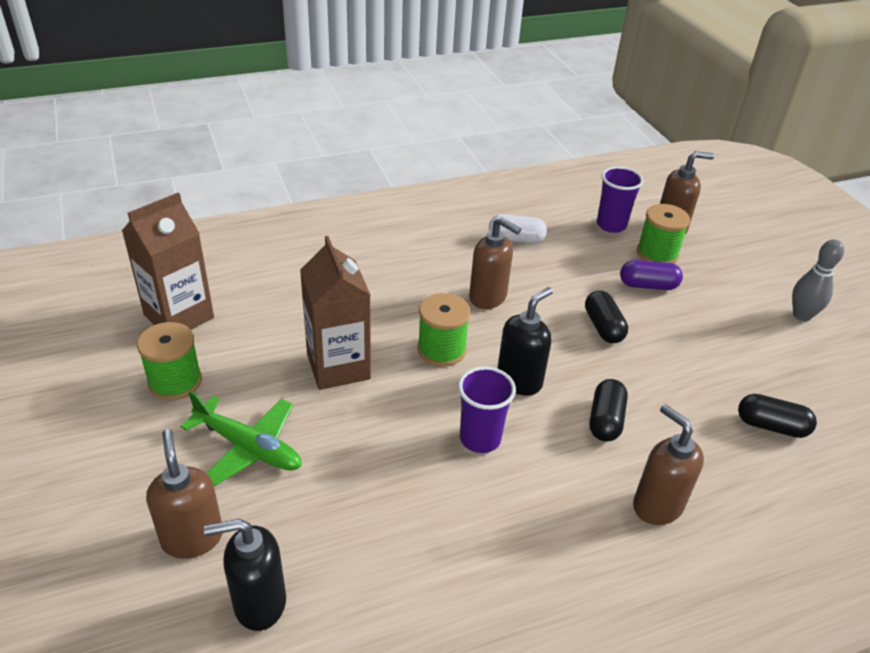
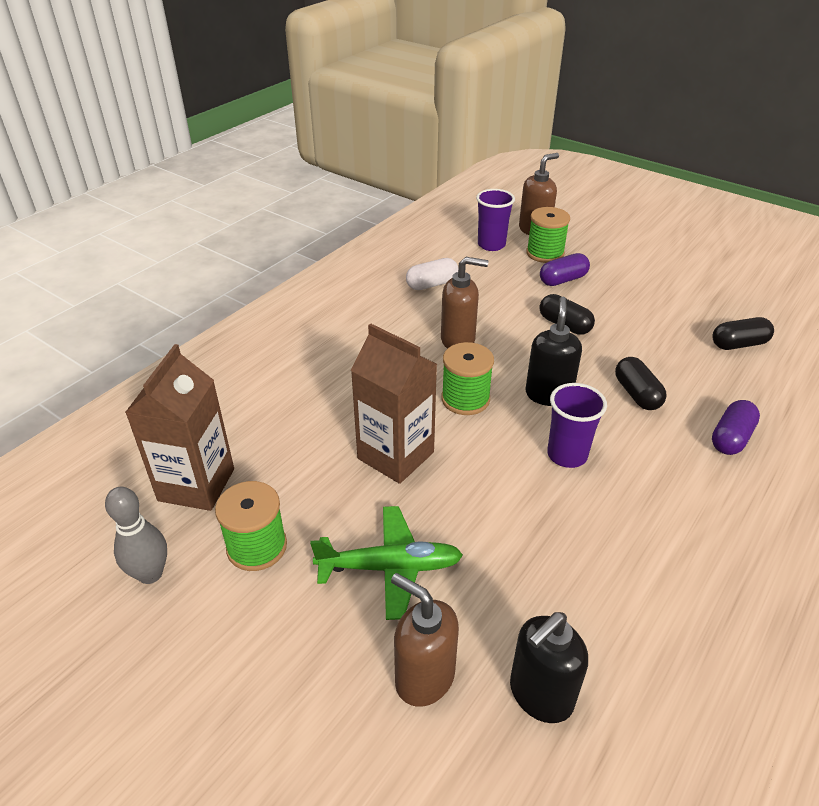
camera: 30 degrees left, 0 degrees up
brown soap dispenser [633,404,704,525] -> purple capsule [712,400,760,455]
grey bowling pin [792,239,844,321] -> grey bowling pin moved to [105,487,167,584]

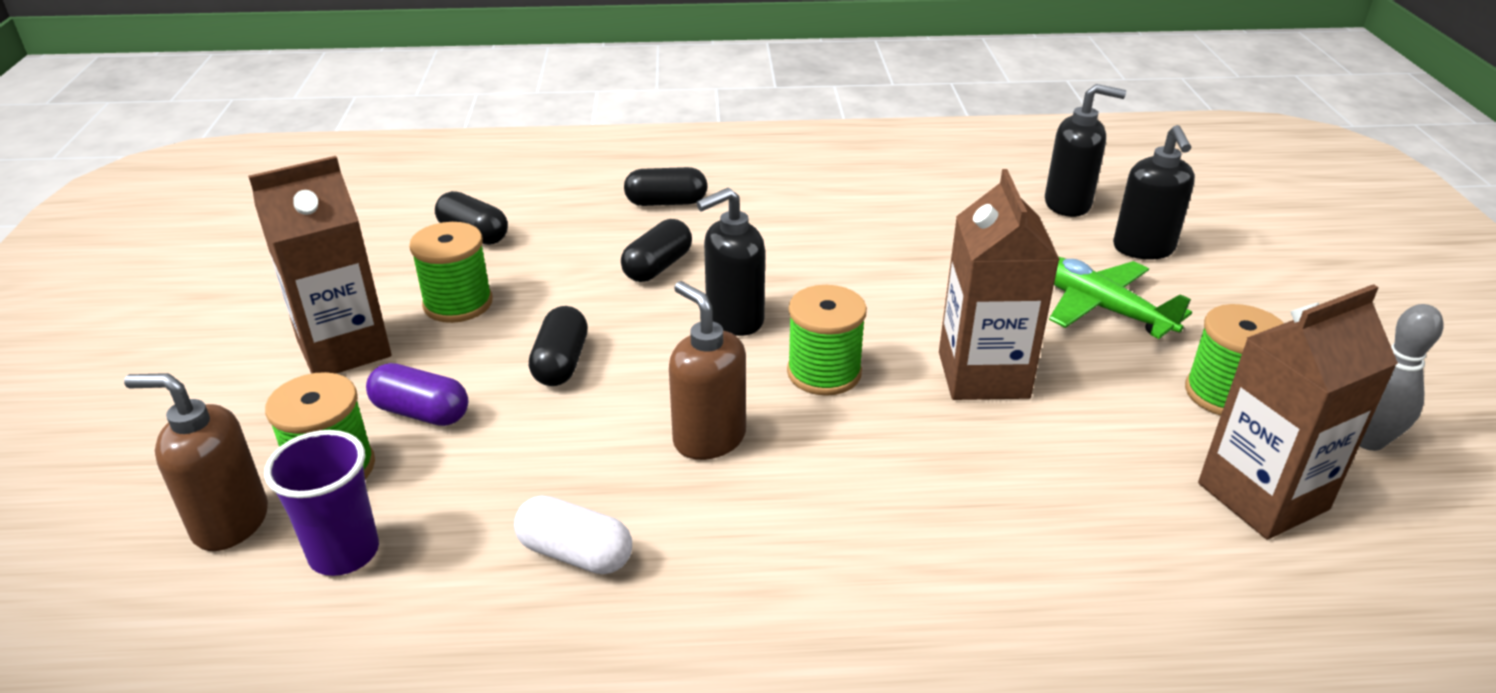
camera: 130 degrees left, 5 degrees down
brown soap dispenser [391,573,459,707] -> black soap dispenser [1113,125,1195,260]
purple cup [547,383,607,468] -> none
purple capsule [712,400,760,455] -> black capsule [624,167,707,206]
none -> brown carton [248,156,391,374]
none -> green spool [409,222,493,323]

